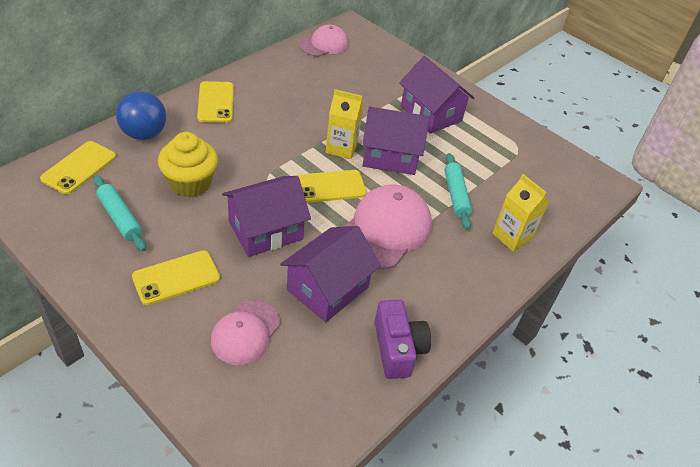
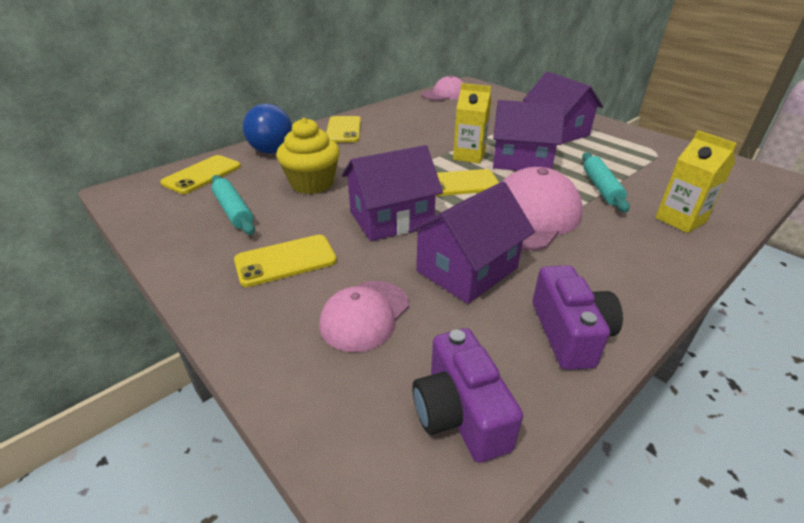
camera: 10 degrees right, 10 degrees down
none -> purple camera [412,328,523,463]

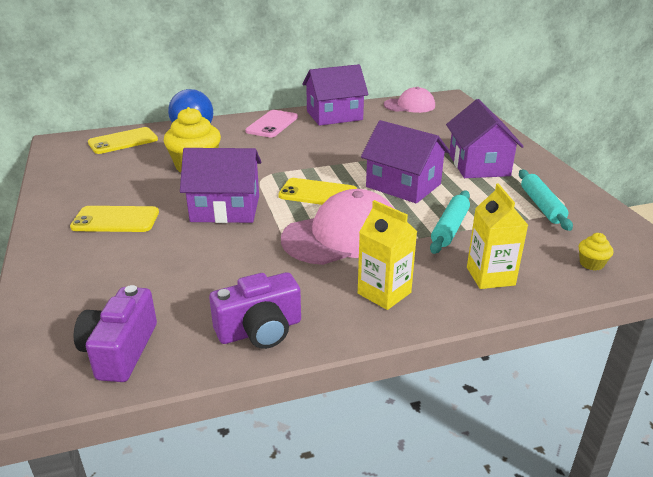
camera: 25 degrees right, 5 degrees down
turquoise rolling pin [211,175,255,235] -> turquoise rolling pin moved to [519,170,573,231]
pink cap [319,281,409,352] -> none
yellow phone [326,116,361,142] -> pink phone [245,110,298,137]
purple house [408,181,535,304] -> purple house moved to [303,64,369,126]
yellow carton [453,83,491,164] -> yellow carton moved to [358,200,417,310]
purple camera [533,265,623,370] -> purple camera turned 45 degrees clockwise [209,272,301,349]
none -> yellow cupcake [579,233,614,271]

